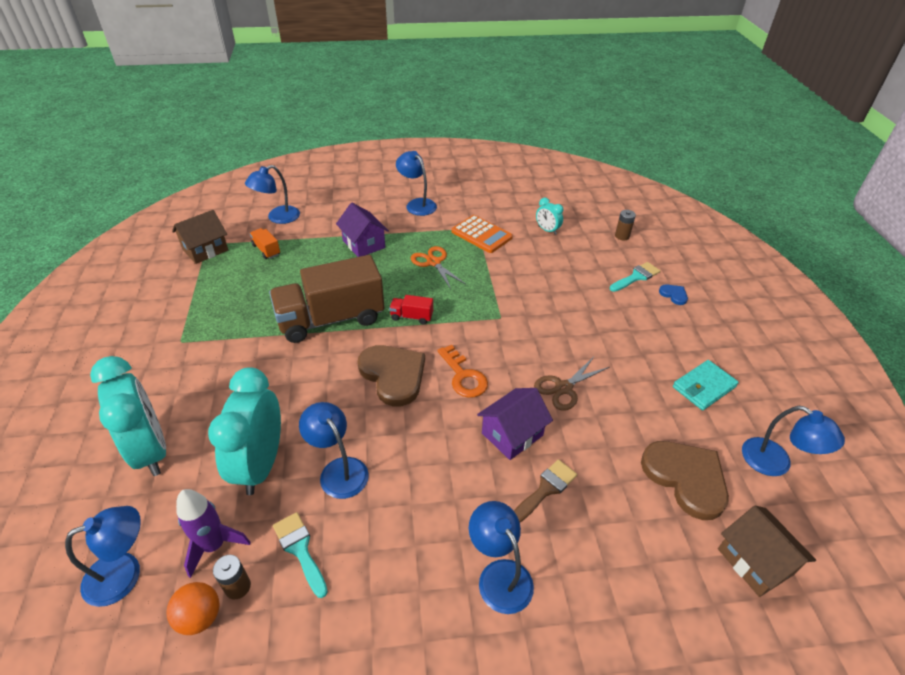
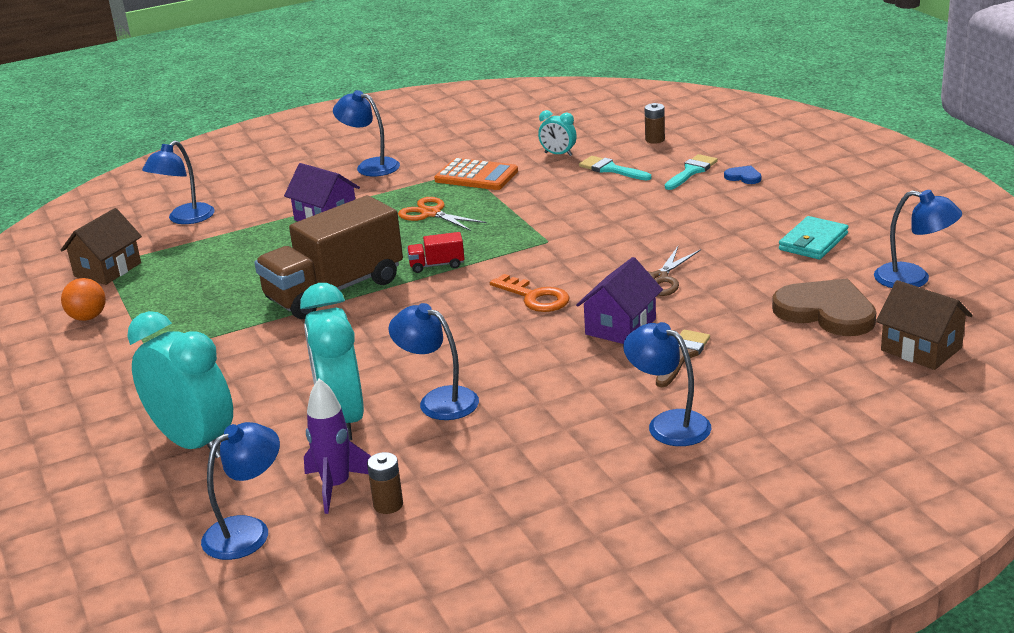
camera: 15 degrees left, 15 degrees down
orange ball [166,582,219,635] -> orange ball moved to [61,278,106,321]
orange truck [250,228,280,259] -> none
turquoise brush [273,512,328,598] -> turquoise brush moved to [579,156,651,181]
brown heart [357,345,425,407] -> none

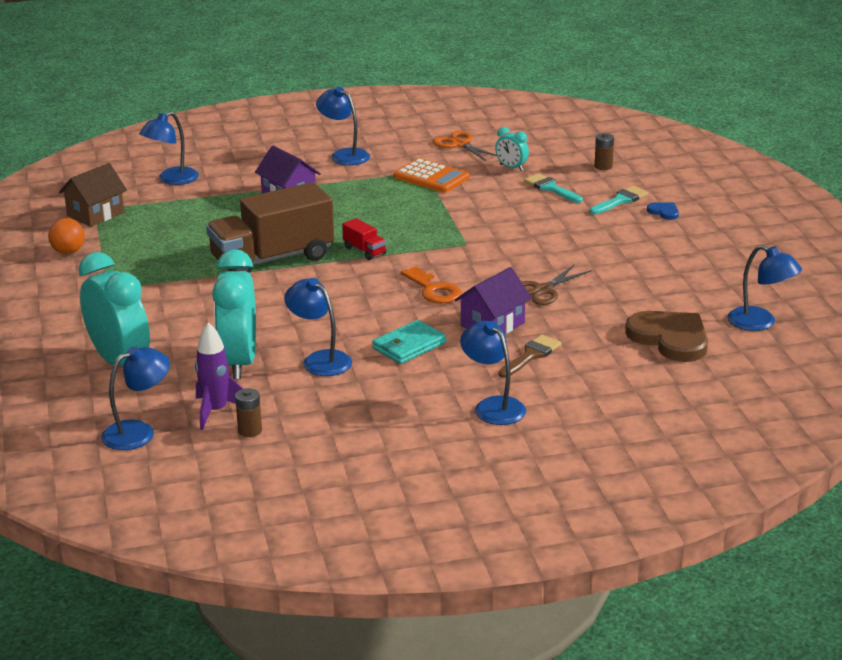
camera: 10 degrees right, 0 degrees up
orange scissors [398,197,486,231] -> orange scissors moved to [433,131,497,161]
red truck [407,232,464,273] -> red truck turned 135 degrees counterclockwise [342,218,386,260]
turquoise wallet [779,216,848,260] -> turquoise wallet moved to [372,320,446,364]
brown house [876,280,973,370] -> none

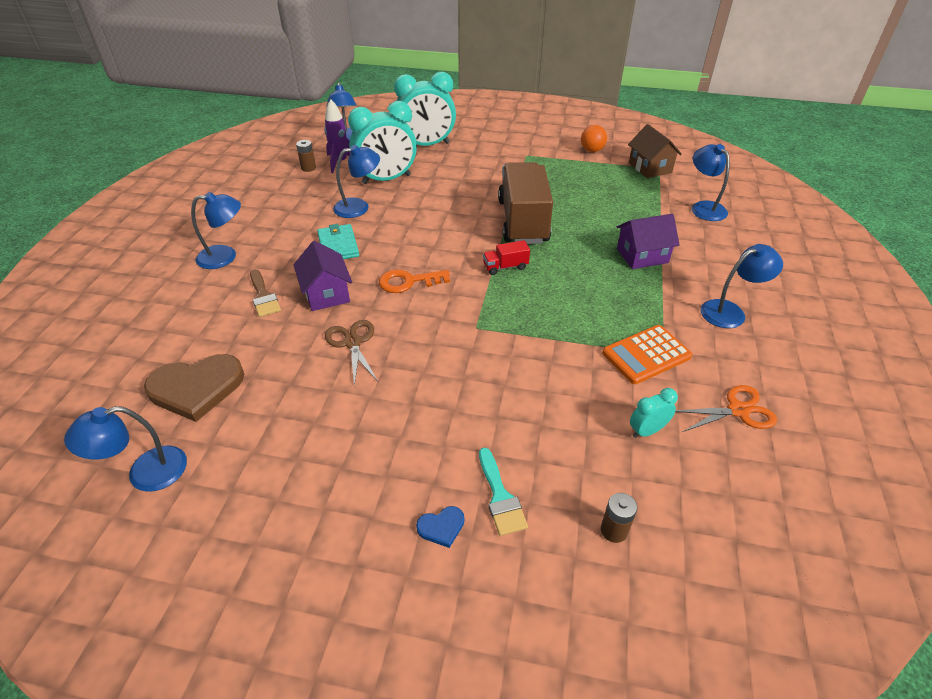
camera: 115 degrees right, 15 degrees up
turquoise clock [212,249,256,379] -> turquoise clock turned 135 degrees clockwise [348,101,417,184]
turquoise brush [524,173,583,203] -> none

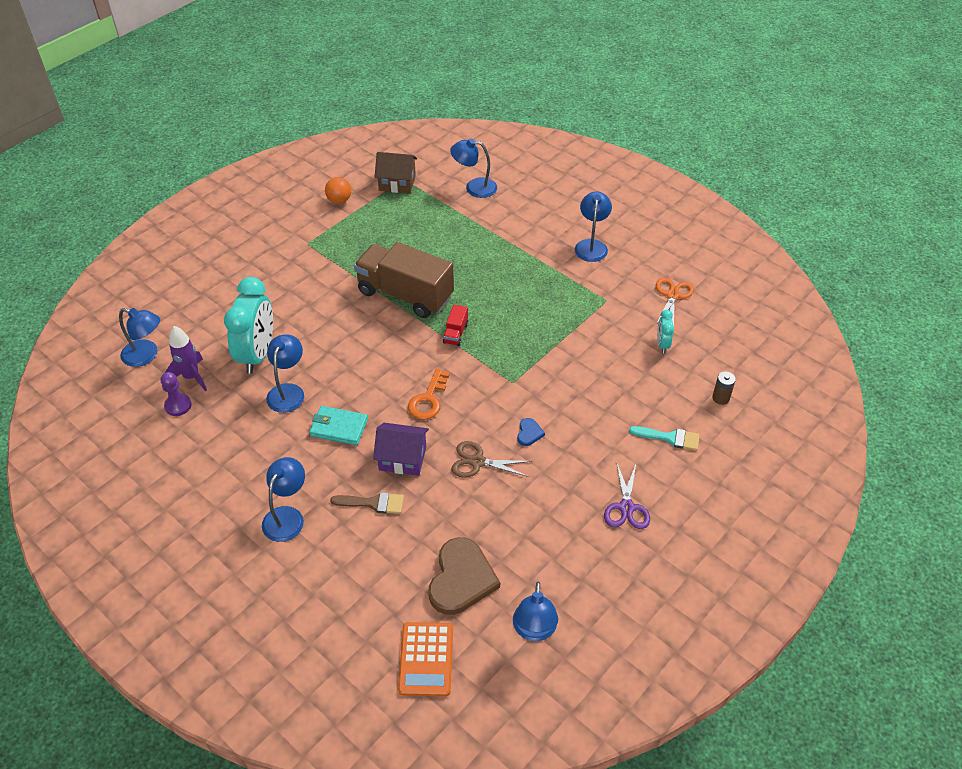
camera: 60 degrees left, 5 degrees up
brown battery [296,140,316,172] -> purple pawn [160,372,192,416]
turquoise clock [394,72,456,146] -> none
blue heart [416,506,465,548] -> blue heart moved to [517,418,545,446]
orange calculator [602,325,692,384] -> orange calculator moved to [398,622,453,697]
purple house [617,214,680,269] -> none
none -> purple scissors [604,461,650,529]

